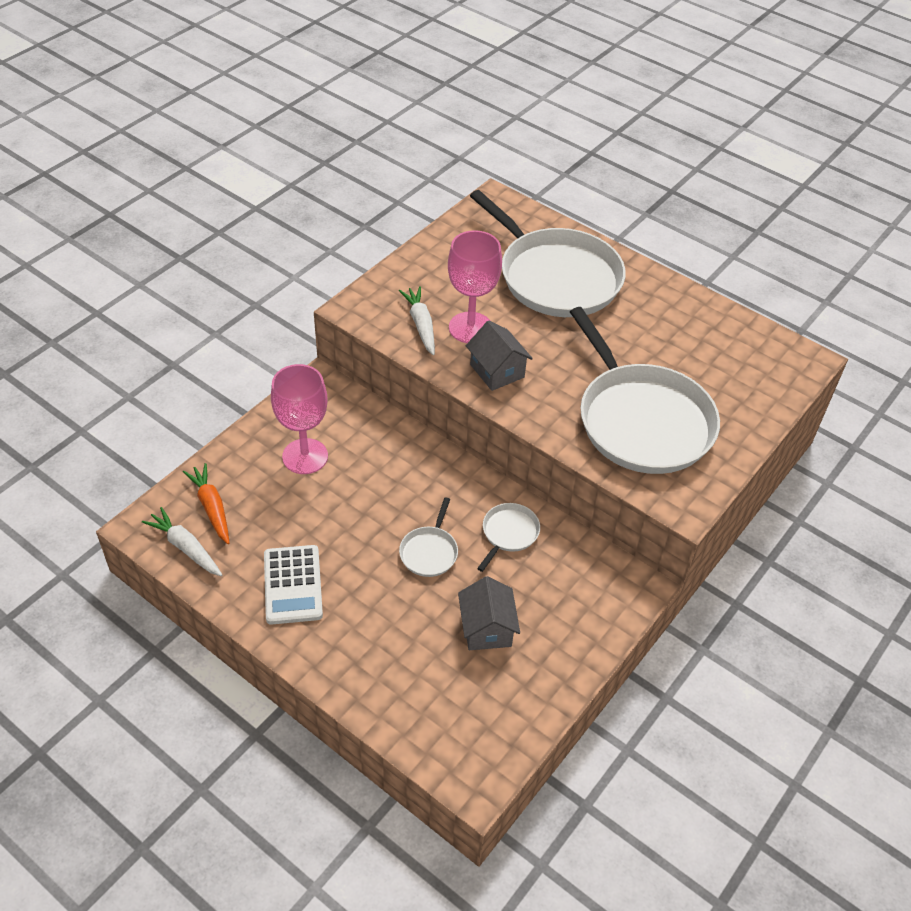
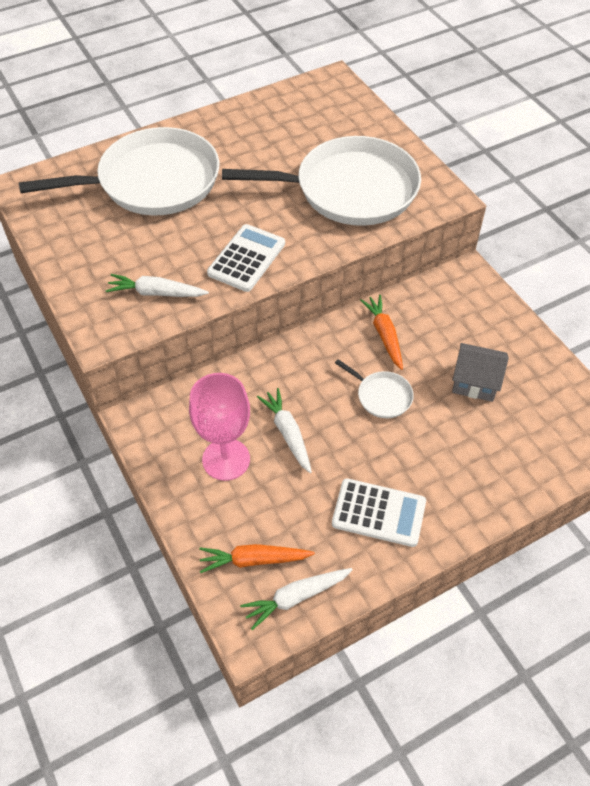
camera: 65 degrees left, 5 degrees up
pink goblet [448,230,502,343] -> none
grey house [466,320,533,391] -> white calculator [207,224,285,292]
white pan [477,503,540,572] -> orange carrot [360,295,403,370]
none -> white carrot [257,388,312,473]

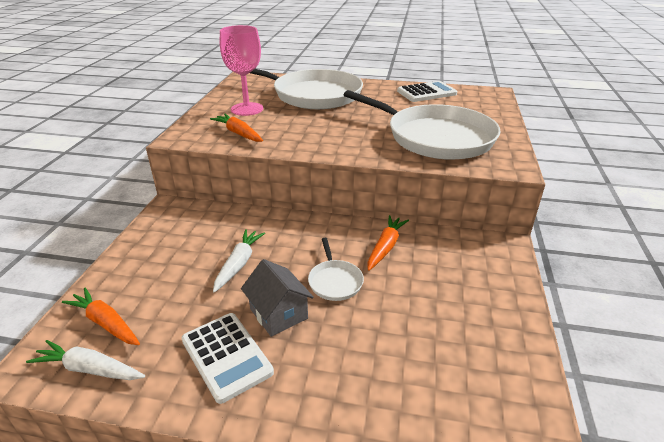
camera: 40 degrees right, 20 degrees down
white carrot [105,274,209,297] -> orange carrot [210,114,263,142]
pink goblet [189,373,250,481] -> pink goblet moved to [220,25,263,116]
white calculator [207,224,285,292] -> white calculator moved to [397,81,457,102]
grey house [452,343,509,402] -> grey house moved to [241,259,314,337]

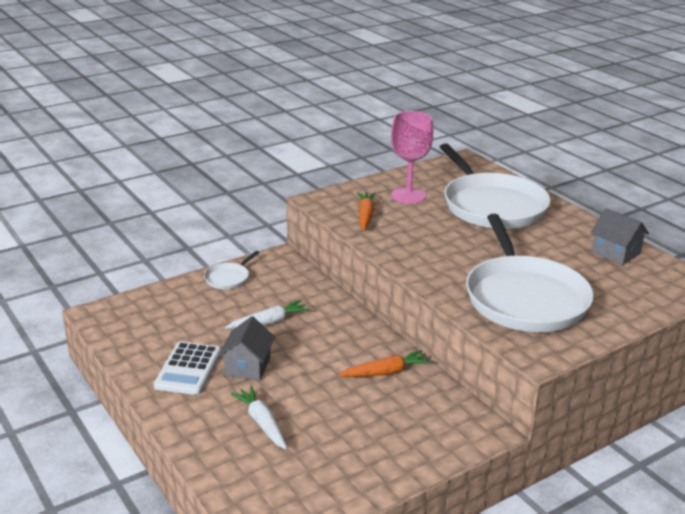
camera: 45 degrees right, 5 degrees down
white carrot [26,340,145,380] -> white carrot moved to [230,386,287,449]
orange carrot [62,288,140,345] -> none
white pan [308,238,364,301] -> white pan moved to [204,251,260,289]
white calculator [397,81,457,102] -> grey house [591,208,649,265]

